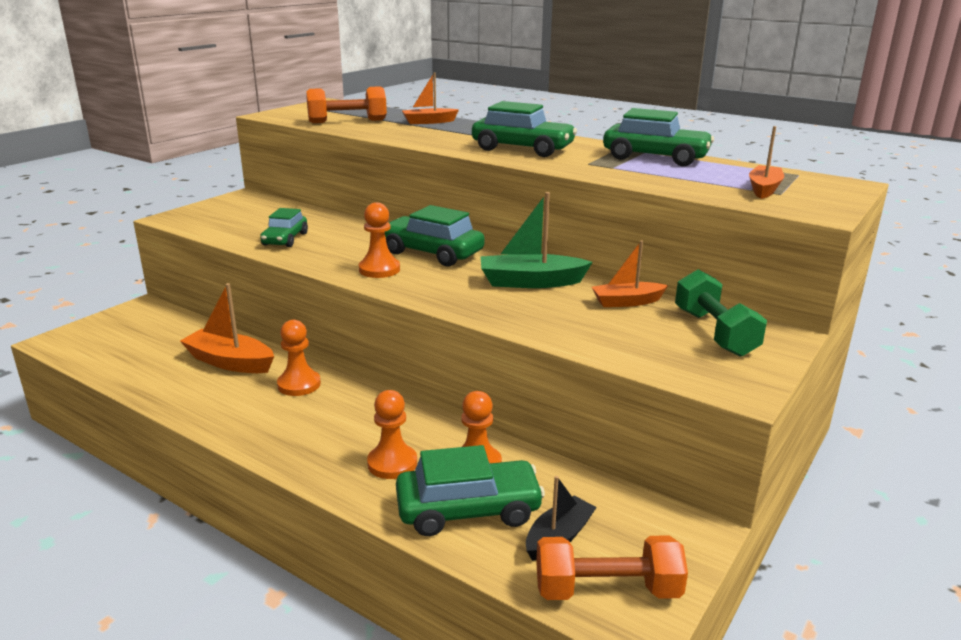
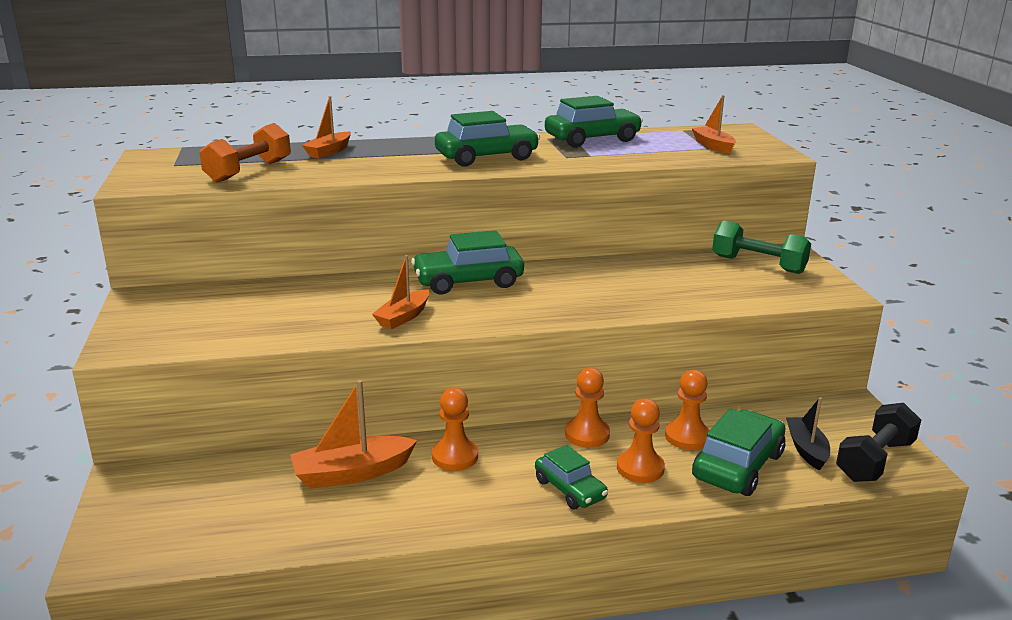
camera: 45 degrees left, 0 degrees up
green car [260,208,308,247] -> green car moved to [535,445,608,509]
orange pawn [359,202,400,278] -> orange pawn moved to [565,368,610,448]
green boat [480,192,593,288] -> none
orange dumbbell [536,535,688,600] -> black dumbbell [836,403,921,482]
orange boat [592,240,668,307] -> orange boat moved to [372,255,429,329]

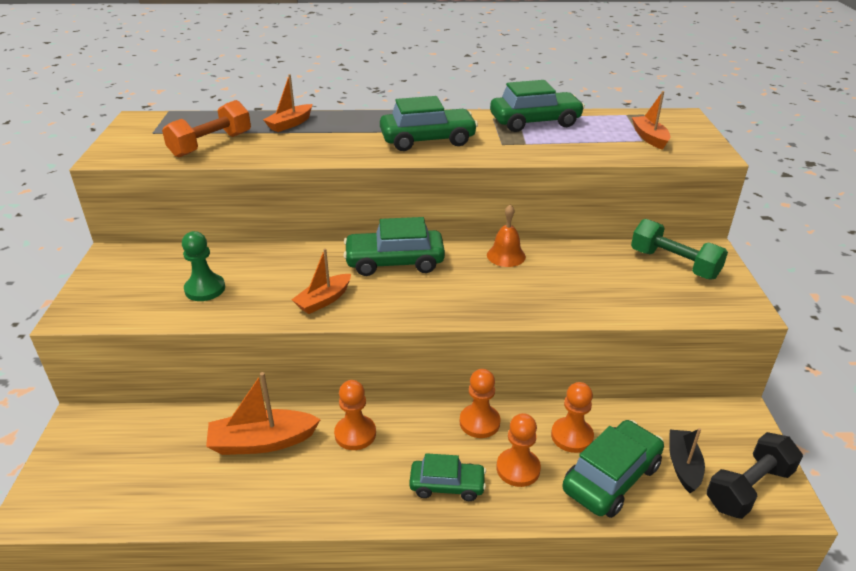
camera: 10 degrees right, 10 degrees up
green car [535,445,608,509] -> green car turned 60 degrees counterclockwise [409,453,486,501]
none -> green pawn [182,231,225,301]
none -> orange bell [487,204,526,267]

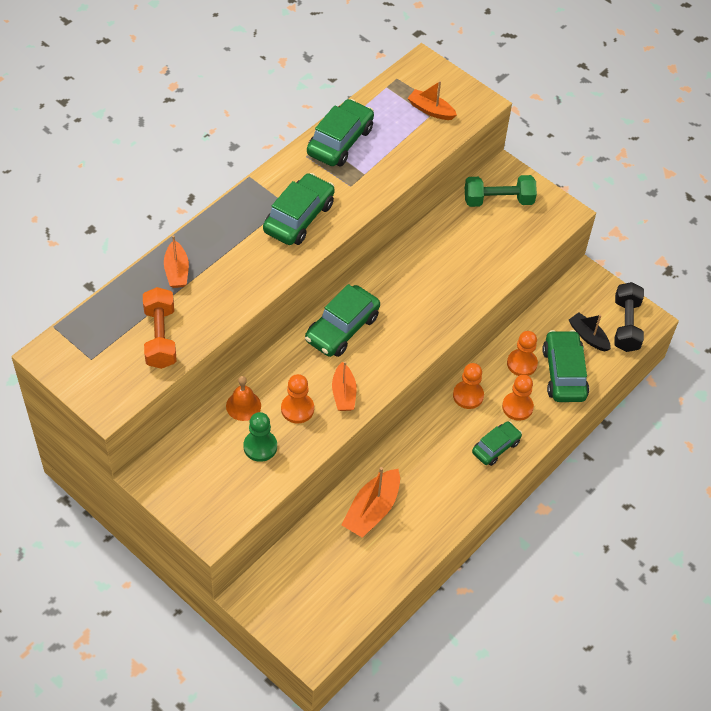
camera: 50 degrees left, 20 degrees up
orange pawn [334,380,376,450] -> orange pawn moved to [281,374,314,424]
orange bell [487,204,526,267] -> orange bell moved to [226,376,261,421]

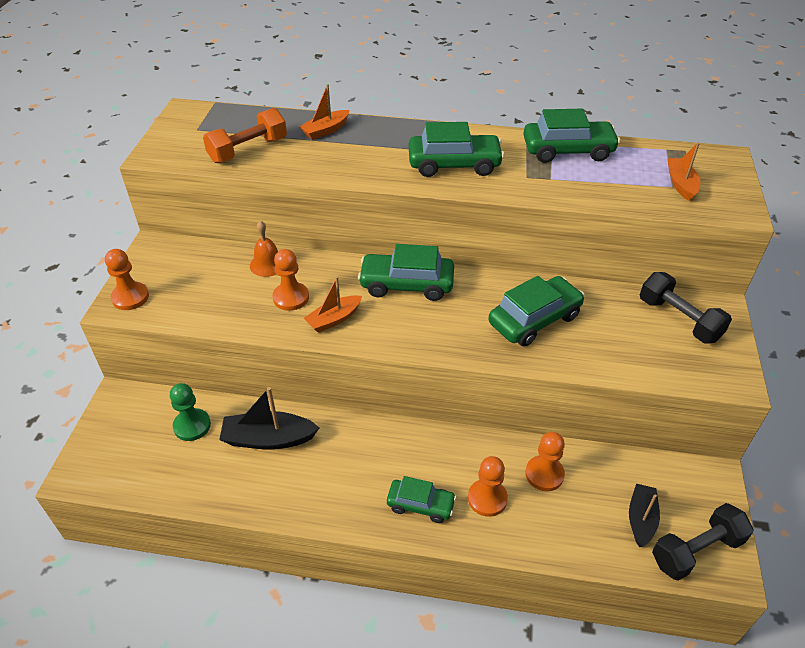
camera: 60 degrees right, 10 degrees down
green pawn [243,412,277,462] -> green pawn moved to [170,383,211,441]
orange boat [342,467,400,538] -> black boat [219,387,319,450]
orange pawn [453,363,484,409] -> orange pawn moved to [105,249,149,310]
green dumbbell [465,175,537,207] -> black dumbbell [640,272,732,344]
green car [542,330,589,402] -> green car moved to [488,276,585,347]

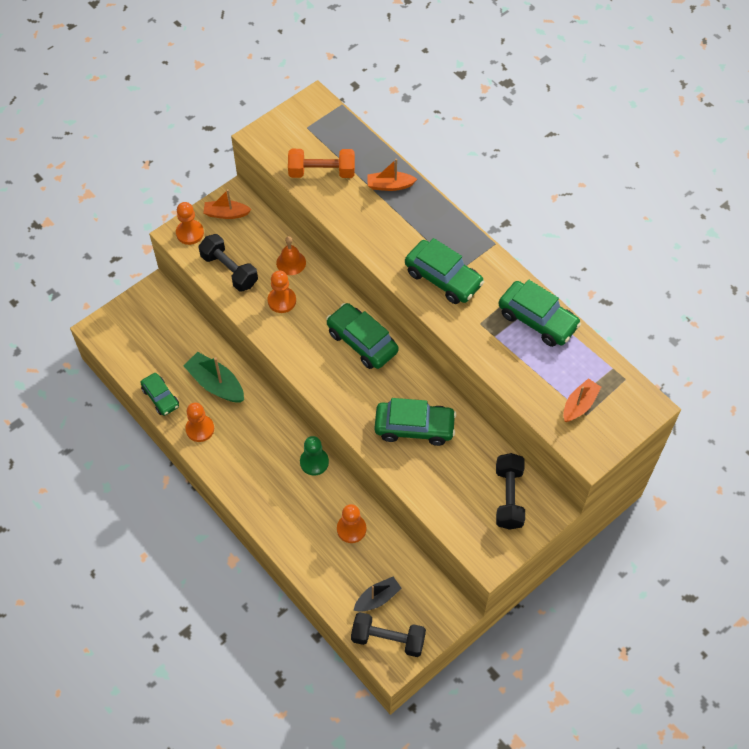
camera: 40 degrees right, 15 degrees up
green pawn [170,383,211,441] -> green pawn moved to [300,436,329,476]
black boat [219,387,319,450] -> green boat [183,352,244,403]
orange boat [304,276,362,333] -> orange boat moved to [203,189,251,219]
green car [387,476,456,523] -> green car moved to [140,373,179,416]
orange pawn [468,456,508,517] -> orange pawn moved to [185,402,214,442]
none -> black dumbbell [198,234,258,291]

